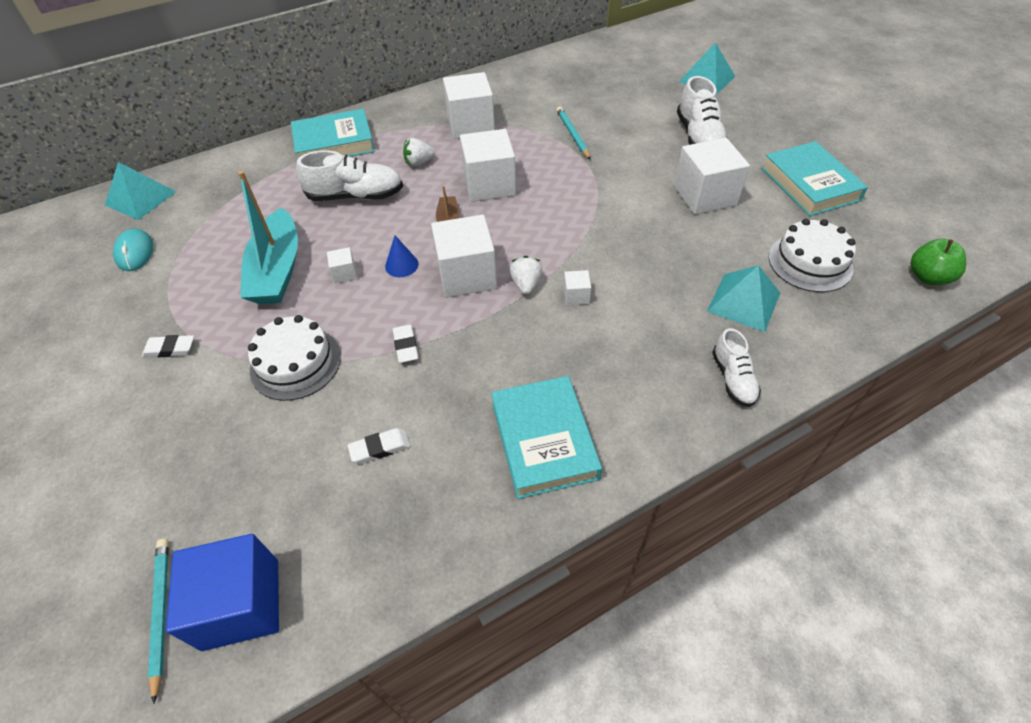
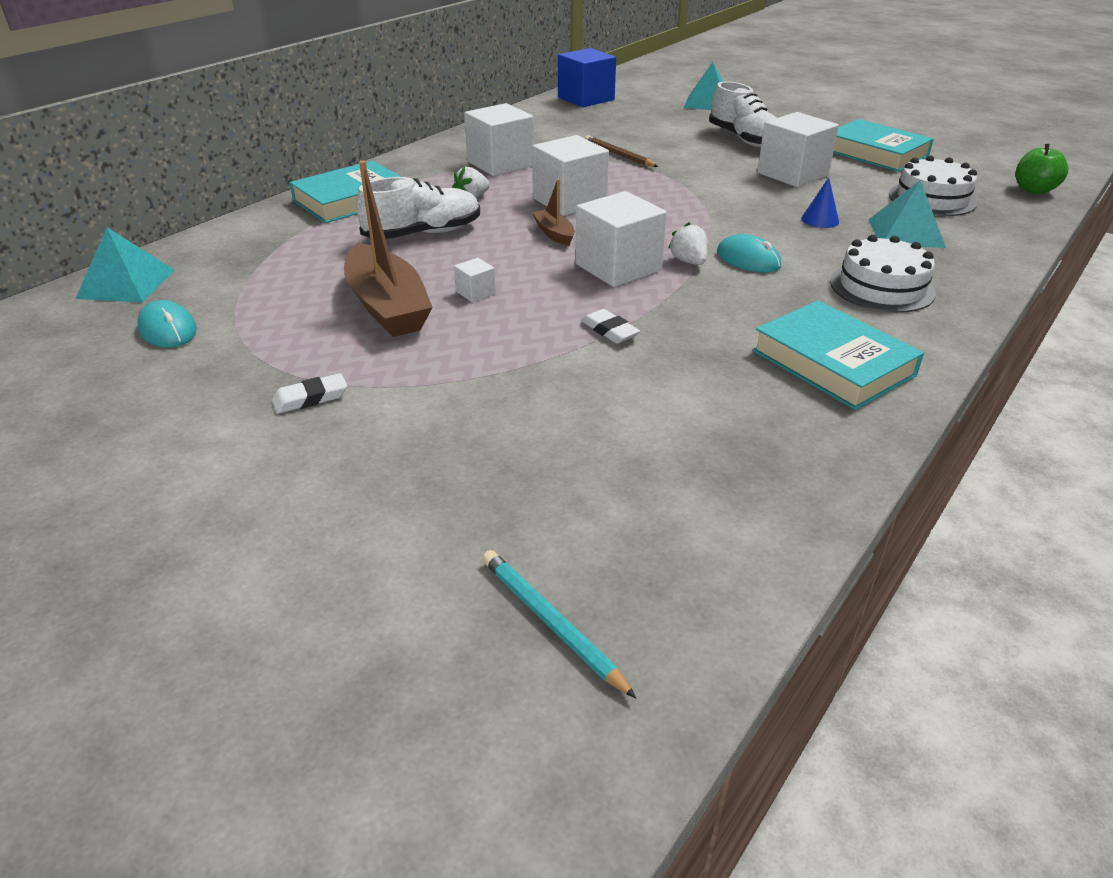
camera: 25 degrees left, 15 degrees down
blue cube [166,534,279,651] -> blue cube moved to [558,48,616,107]
turquoise boat [238,171,298,304] -> brown boat [344,160,433,337]
white cake [248,315,341,401] -> white cake moved to [830,235,936,313]
white eraser [348,428,411,464] -> none
blue cone [385,236,419,277] -> blue cone moved to [801,177,839,228]
turquoise pencil [557,106,591,160] -> brown pencil [585,135,658,167]
white cube [563,270,591,305] -> turquoise mouse [717,234,781,272]
white shoe [712,328,761,407] -> none

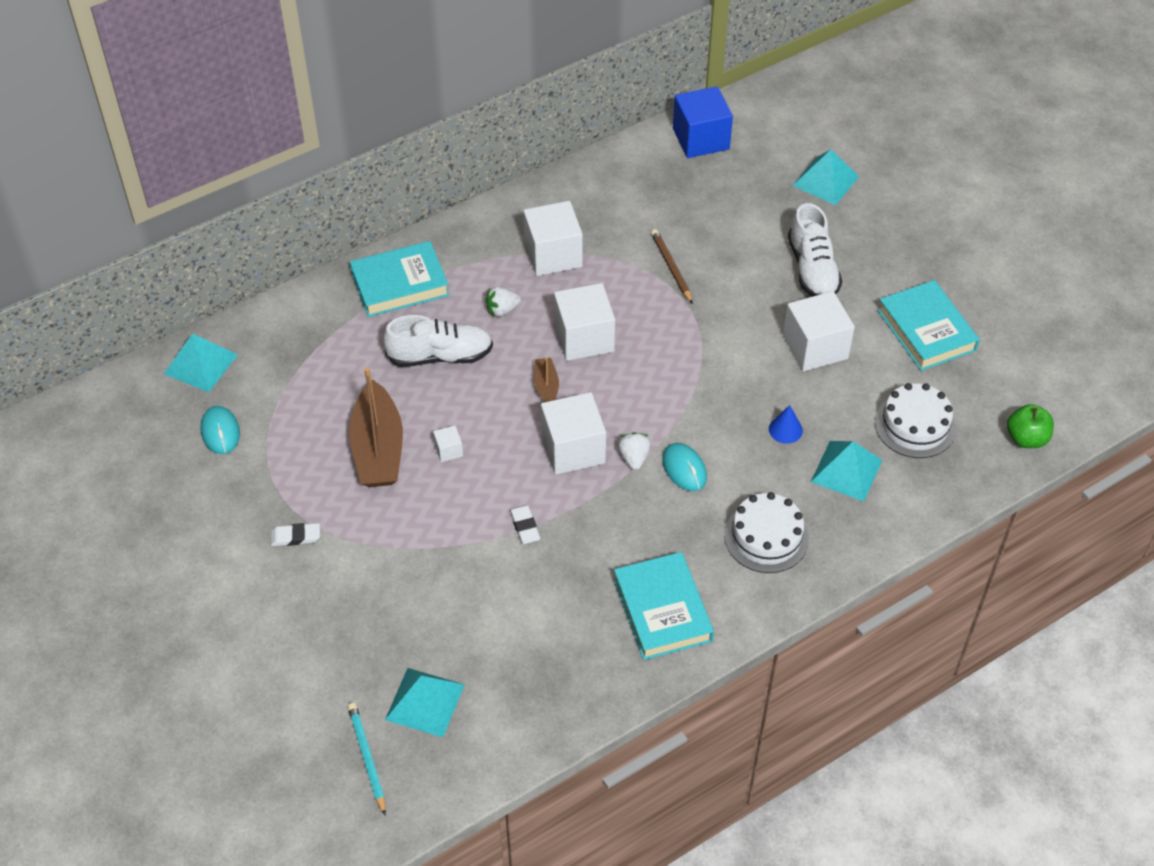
camera: 20 degrees right, 15 degrees up
none -> turquoise pyramid [385,668,465,737]

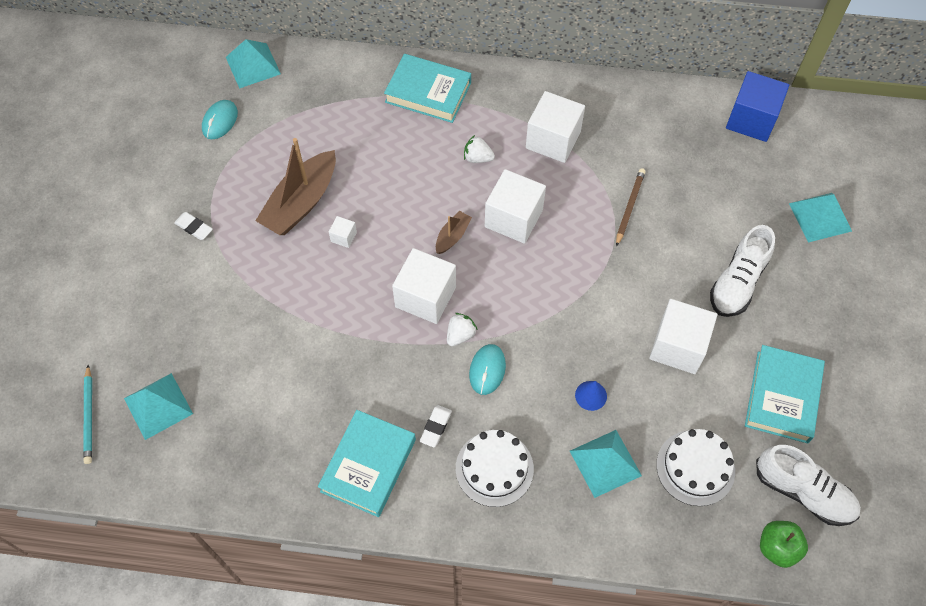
camera: 40 degrees right, 10 degrees up
turquoise pencil [348,703,386,815] -> turquoise pencil turned 150 degrees clockwise [83,365,92,464]
white shoe [383,315,493,367] -> white shoe moved to [756,445,861,526]
white eraser [510,505,540,544] -> white eraser moved to [420,405,452,447]

